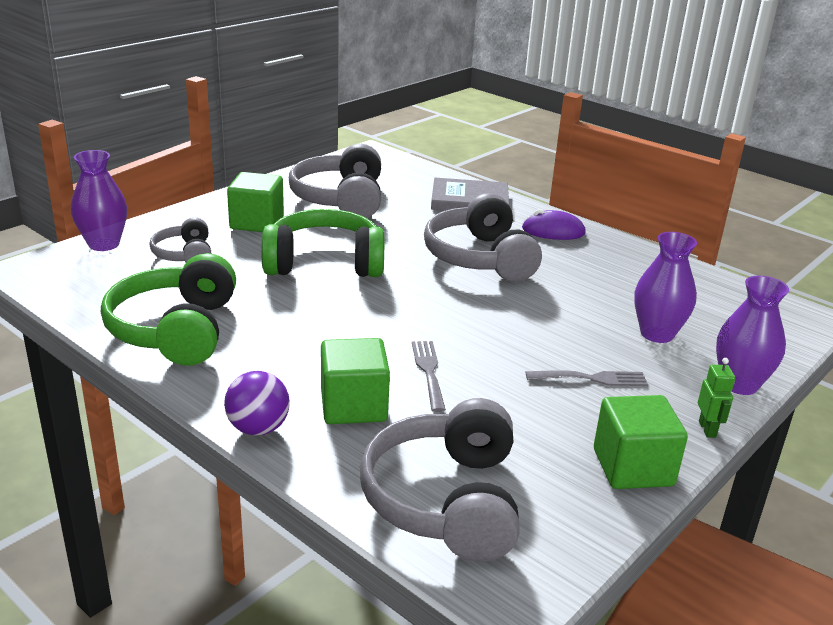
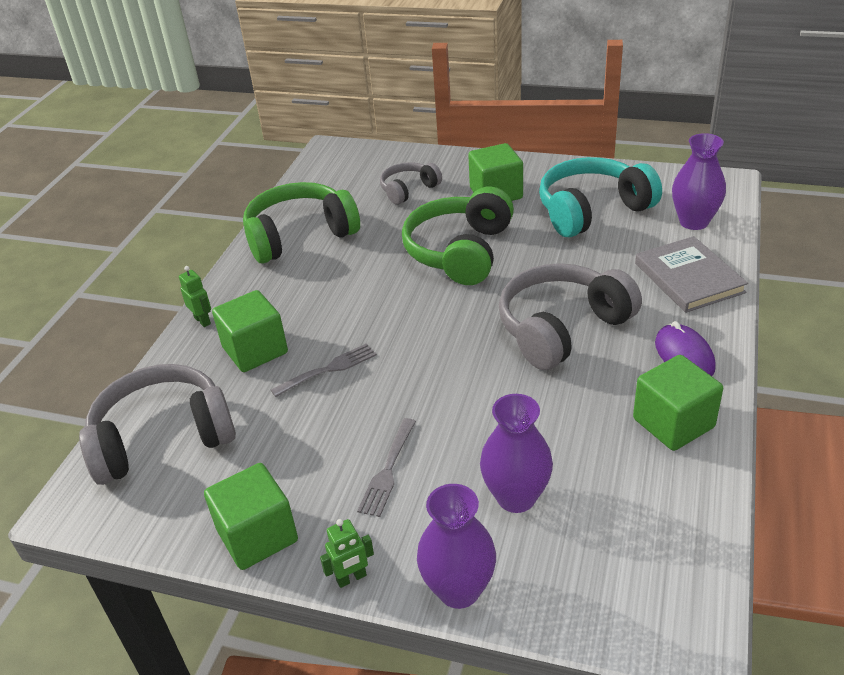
camera: 70 degrees right, 10 degrees up
purple vase [71,150,127,251] -> purple vase moved to [672,133,726,230]
purple ball [224,371,290,436] -> green robot [179,266,211,327]
green headphones [261,209,384,277] -> green headphones turned 135 degrees counterclockwise [402,186,514,285]
grey headphones [289,144,381,218] -> turquoise headphones [539,157,662,238]
grey fork [526,370,648,386] -> grey fork turned 45 degrees clockwise [357,418,416,517]
none -> green cube [633,355,723,451]

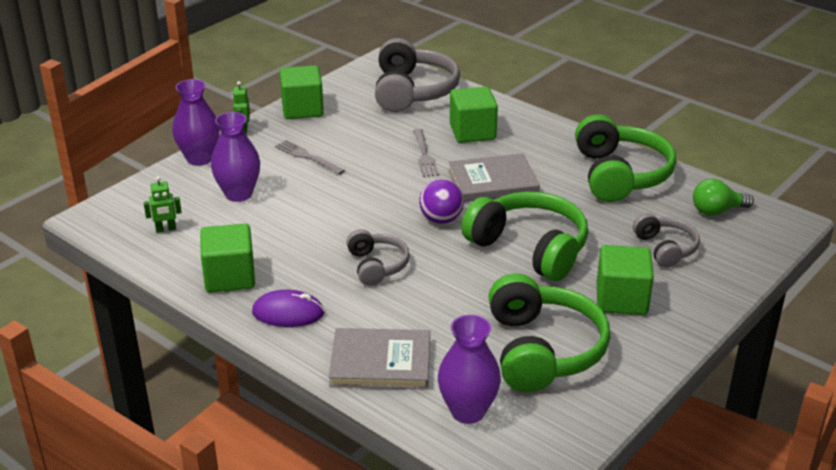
camera: 110 degrees right, 5 degrees down
green robot [179,266,211,327] -> green robot moved to [144,176,182,233]
grey headphones [499,263,642,370] -> grey headphones [346,229,410,286], size x0.56
turquoise headphones [539,157,662,238] -> green headphones [489,273,610,392]
none -> purple ball [419,179,464,224]
none -> grey book [449,153,540,202]
none -> green light bulb [693,179,754,216]

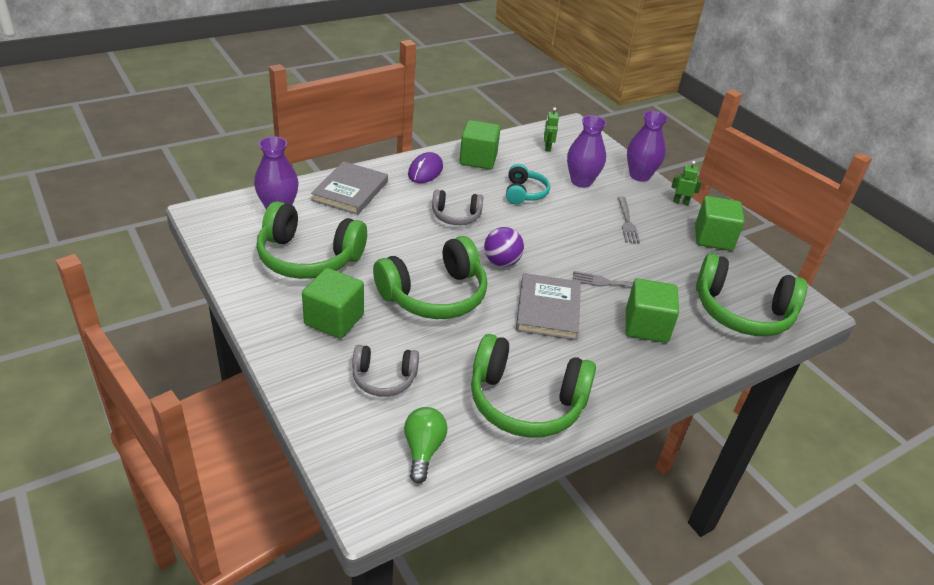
camera: 105 degrees right, 5 degrees up
grey fork [275,140,345,175] -> grey fork turned 120 degrees clockwise [618,196,640,243]
grey headphones [375,38,460,112] -> green headphones [696,253,807,336]
none -> turquoise headphones [506,164,550,204]

